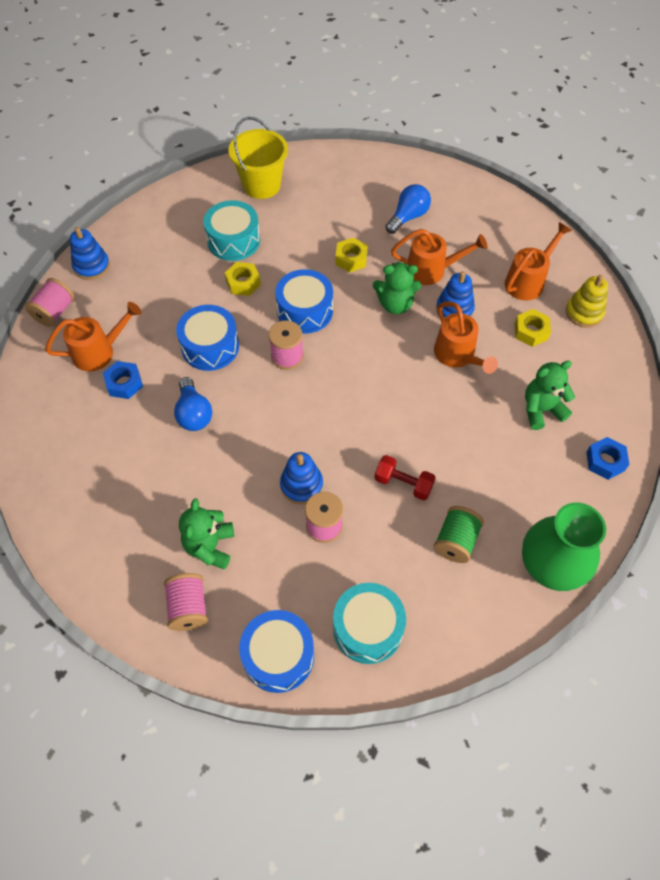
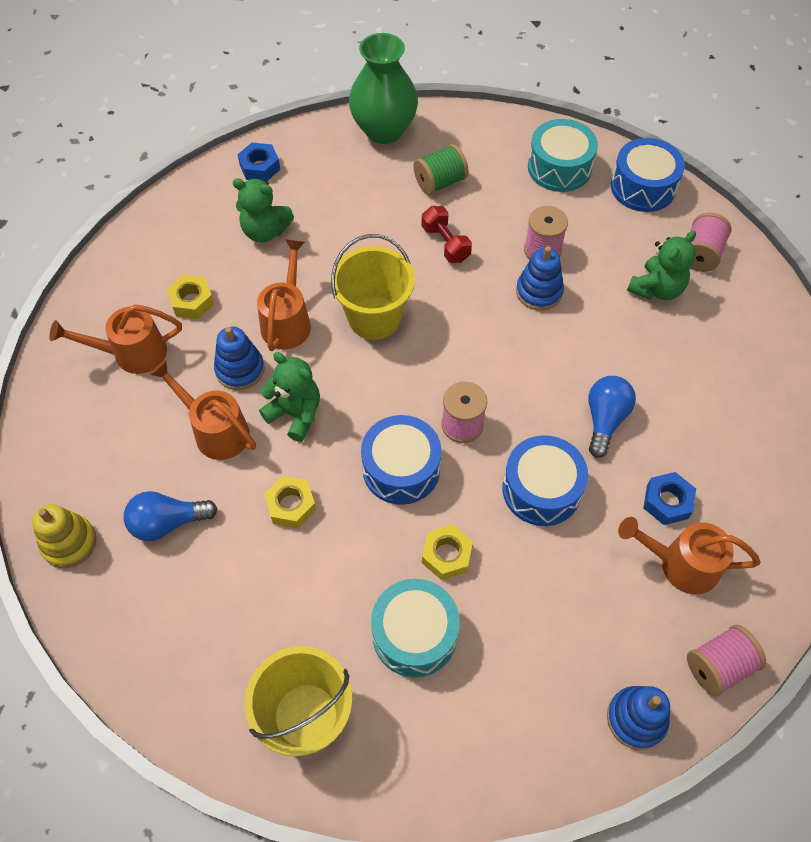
camera: 145 degrees left, 0 degrees up
yellow stacking toy [566,275,608,328] -> yellow stacking toy moved to [32,504,96,568]
none -> yellow bucket [331,234,415,340]

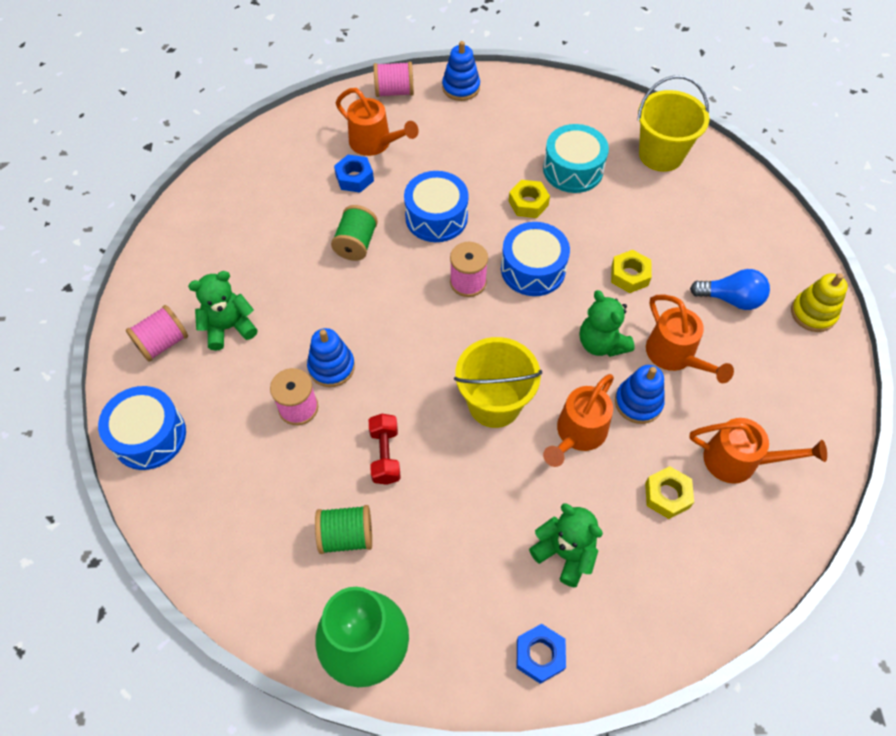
camera: 155 degrees left, 0 degrees up
turquoise drum [528,119,598,192] -> none
blue light bulb [588,376,636,458] -> green spool [331,205,378,261]

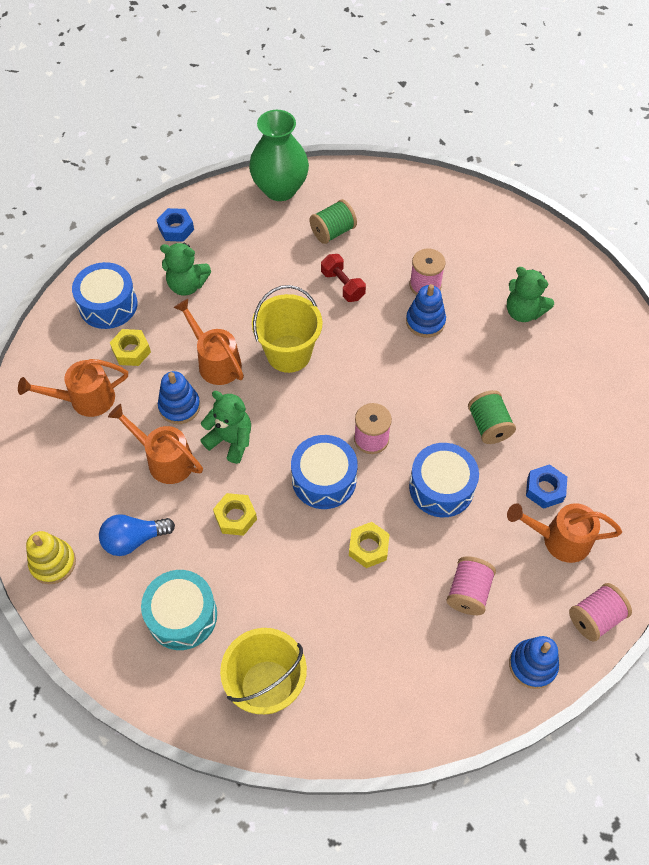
camera: 150 degrees right, 0 degrees up
blue drum [98,386,186,470] -> blue drum moved to [72,262,138,329]
pink spool [126,305,188,362] -> pink spool moved to [446,556,496,615]
green teddy bear [188,271,258,351] -> green teddy bear turned 90 degrees clockwise [507,267,554,322]
turquoise drum [543,124,609,193] -> turquoise drum moved to [141,570,217,650]
orange watering can [543,374,614,467] -> orange watering can turned 45 degrees counterclockwise [173,299,244,385]

